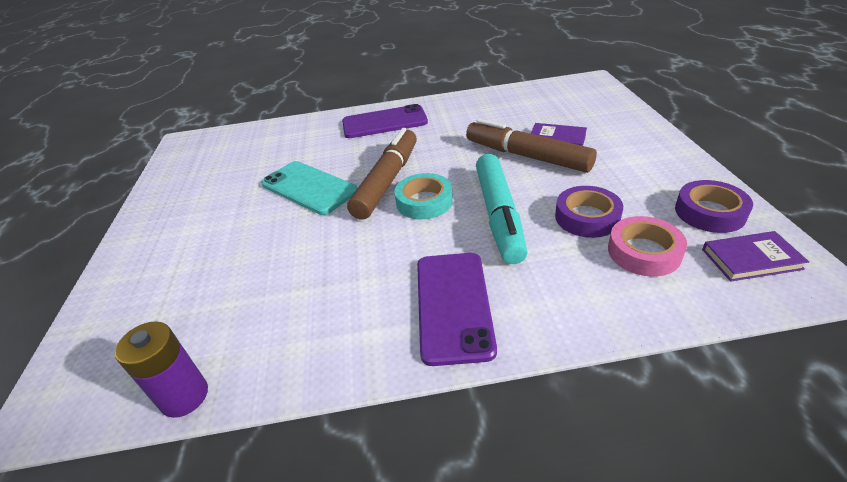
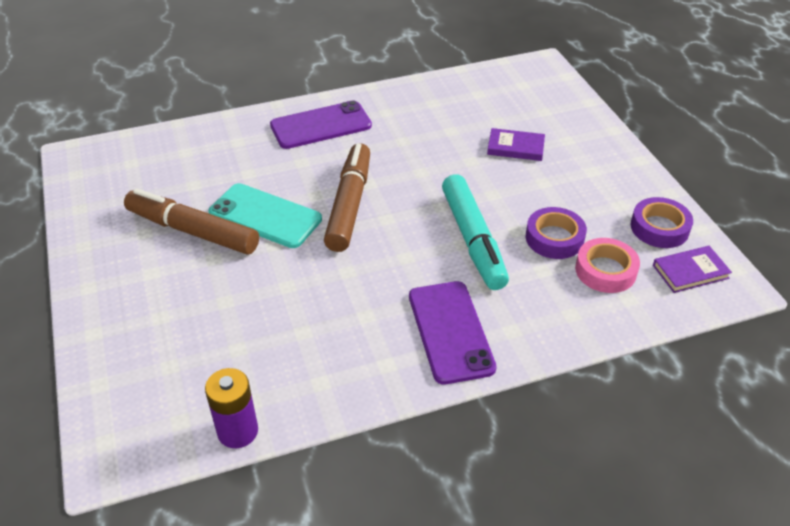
camera: 15 degrees left, 5 degrees up
turquoise tape [394,173,453,219] -> none
brown marker [466,119,597,173] -> brown marker moved to [124,188,259,255]

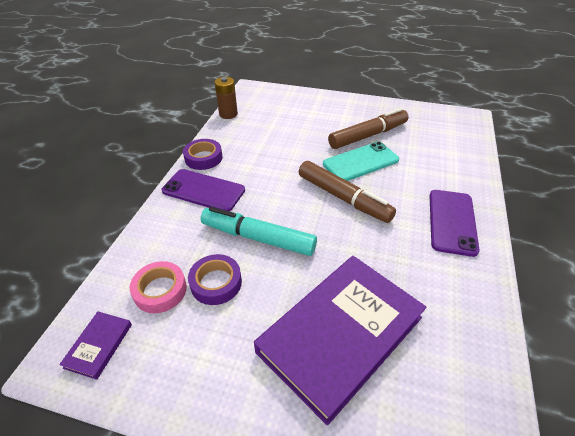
camera: 125 degrees right, 0 degrees up
purple battery [205,368,258,448] -> brown battery [215,77,238,119]
purple book [487,128,545,161] -> purple book [254,256,426,425], size x2.48
purple tape [631,197,693,248] -> purple tape moved to [183,139,222,170]

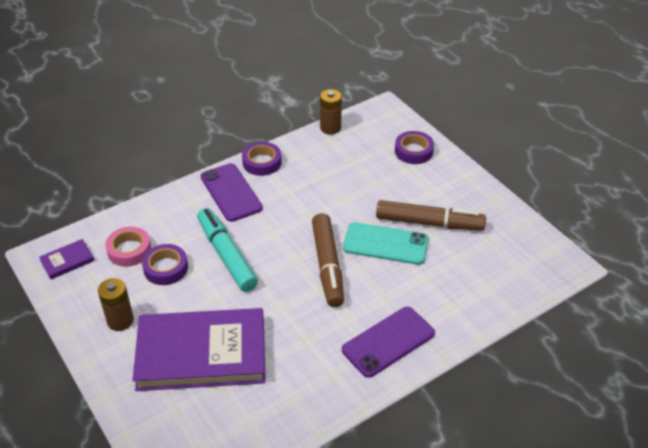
camera: 40 degrees right, 0 degrees up
none -> brown battery [98,278,134,331]
none -> purple tape [395,131,434,164]

